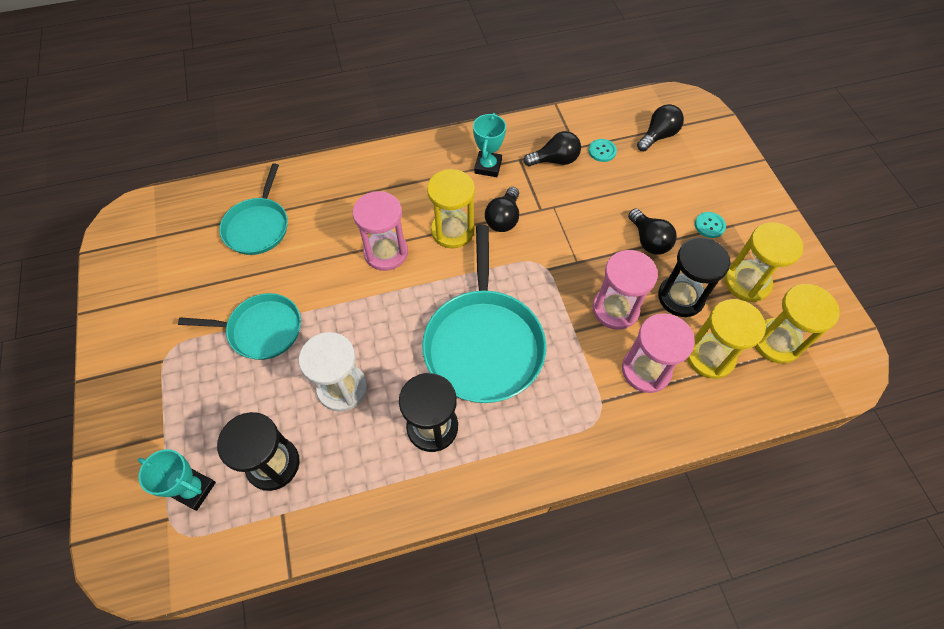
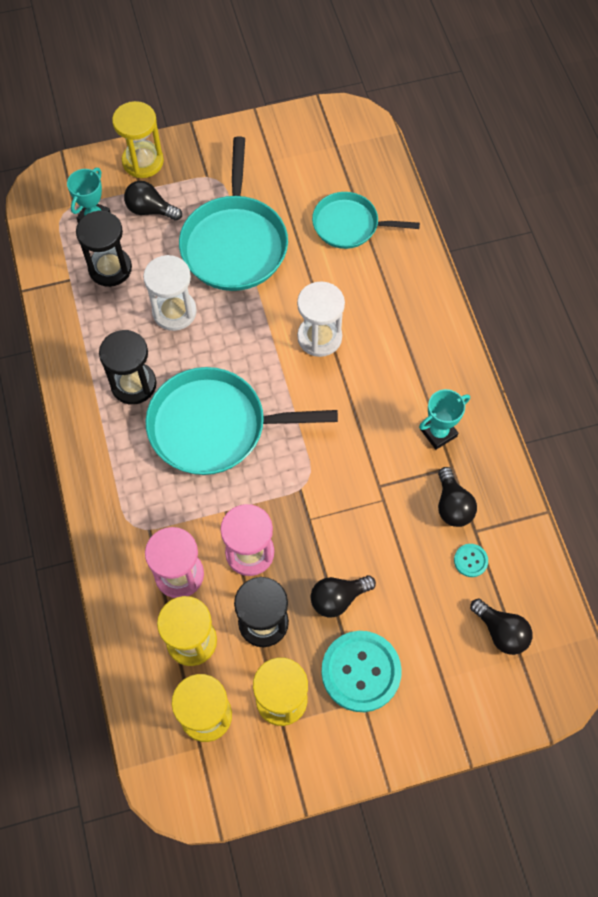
camera: 90 degrees right, 5 degrees up
turquoise pan [178,293,301,360] -> turquoise pan [179,136,288,291], size x1.63
pink hourglass [353,191,408,271] -> white hourglass [297,281,345,357]
yellow hourglass [427,169,475,248] -> yellow hourglass moved to [112,101,164,178]
turquoise trophy [473,113,506,177] -> turquoise trophy turned 45 degrees counterclockwise [419,389,470,450]
black light bulb [485,187,519,232] -> black light bulb moved to [124,181,182,221]
turquoise button [695,212,726,238] -> turquoise button [321,631,402,712], size x2.25

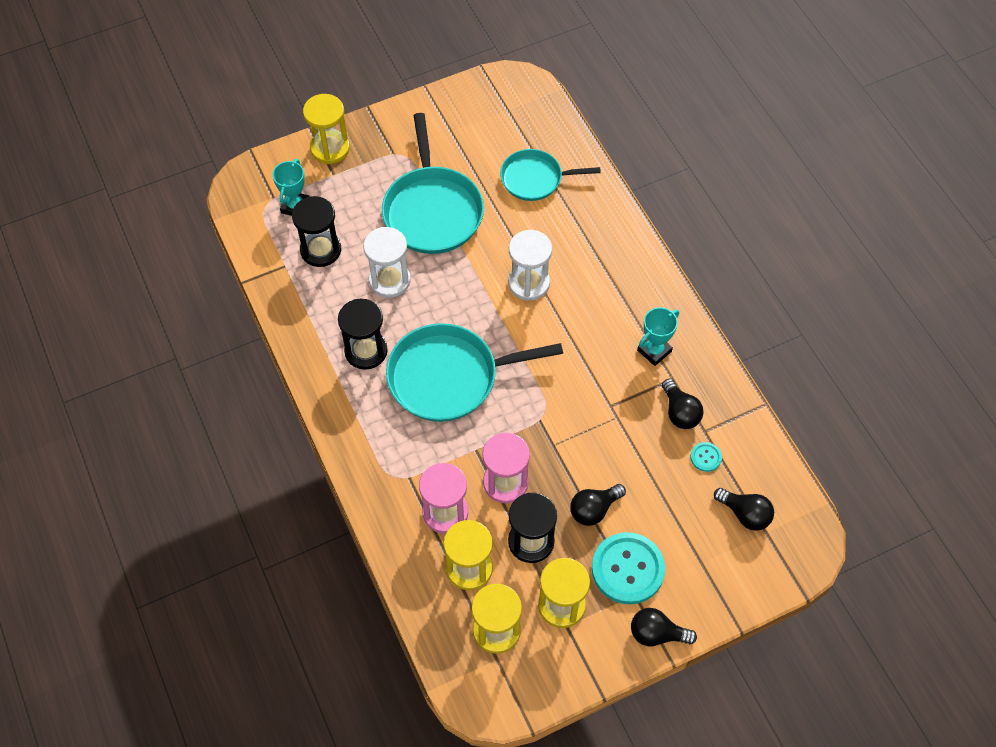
camera: 10 degrees left, 5 degrees down
black light bulb [124,181,182,221] -> black light bulb moved to [631,608,697,646]

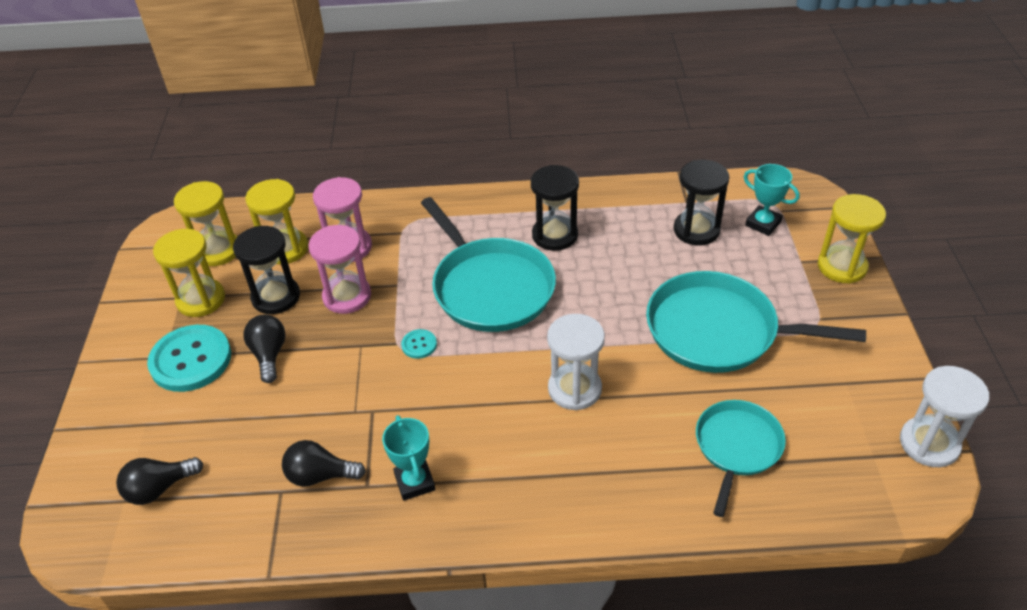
camera: 115 degrees right, 15 degrees down
white hourglass [363,227,411,298] -> white hourglass moved to [900,366,989,467]
turquoise pan [386,323,563,422] -> turquoise pan turned 135 degrees clockwise [421,197,556,332]
black light bulb [631,608,697,646] -> none
turquoise button [691,442,722,472] -> turquoise button moved to [401,329,437,359]

